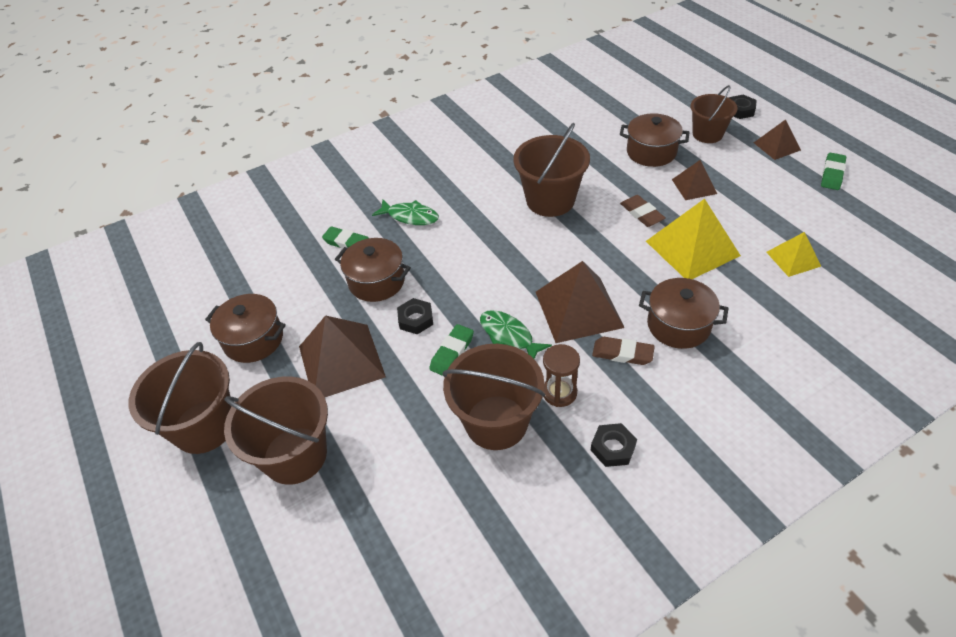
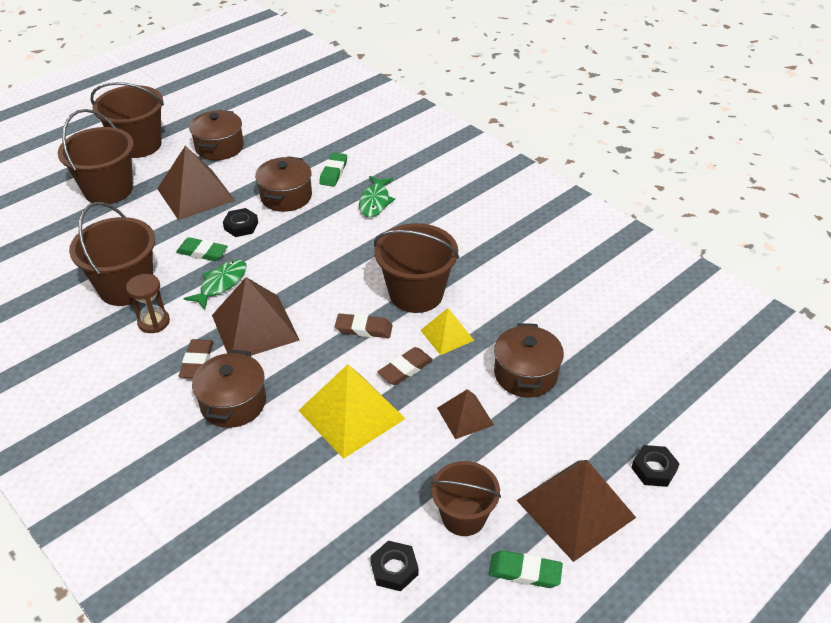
camera: 75 degrees right, 5 degrees down
black nut [591,423,637,467] -> black nut moved to [370,541,418,591]
brown bucket [690,85,738,143] -> brown bucket moved to [431,461,501,536]
brown pyramid [754,119,801,160] -> brown pyramid [516,460,636,562], size x1.79
yellow pyramid [766,232,821,277] -> yellow pyramid moved to [420,308,474,355]
none -> brown eraser [335,314,393,338]

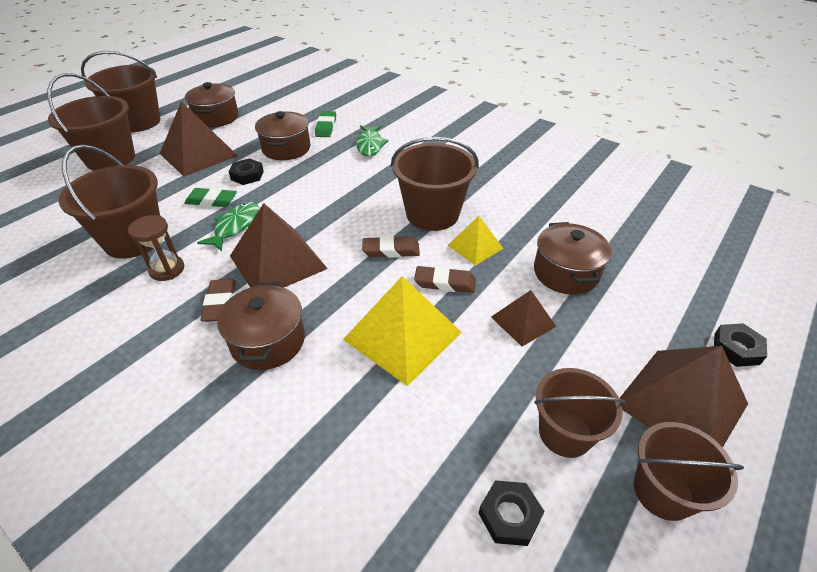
camera: 10 degrees left, 0 degrees up
brown eraser [377,347,433,385] -> brown eraser turned 60 degrees clockwise [414,266,476,293]
green eraser [489,550,563,588] -> brown bucket [634,422,744,521]

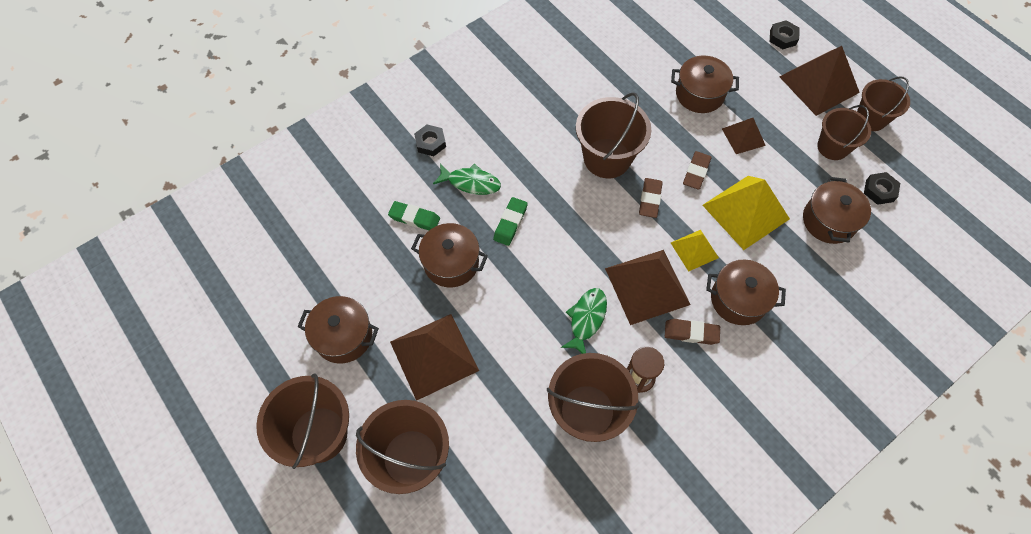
camera: 75 degrees left, 20 degrees up
green eraser [184,188,237,207] -> green eraser moved to [493,197,528,246]
green fish [197,202,259,251] -> green fish turned 75 degrees clockwise [561,288,607,354]
black nut [229,158,264,185] -> black nut moved to [414,125,446,156]
yellow pyramid [448,216,503,266] -> yellow pyramid moved to [671,230,719,272]
none -> brown pot [803,177,871,244]

